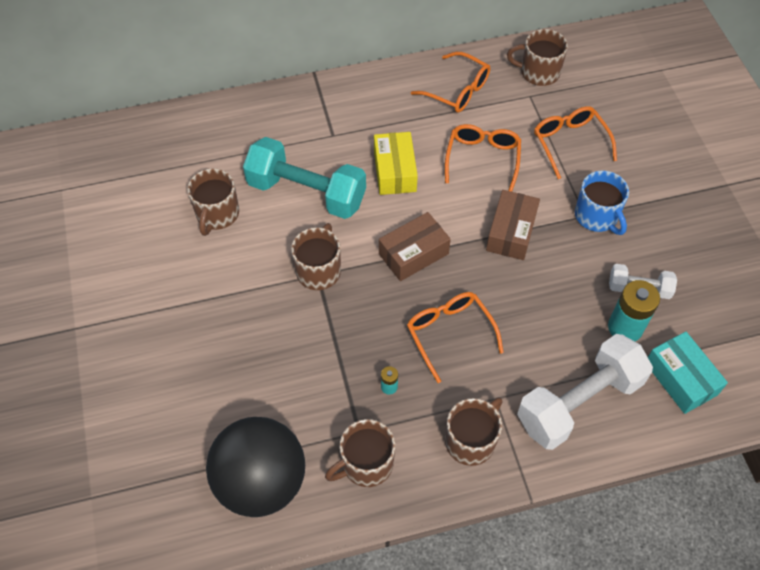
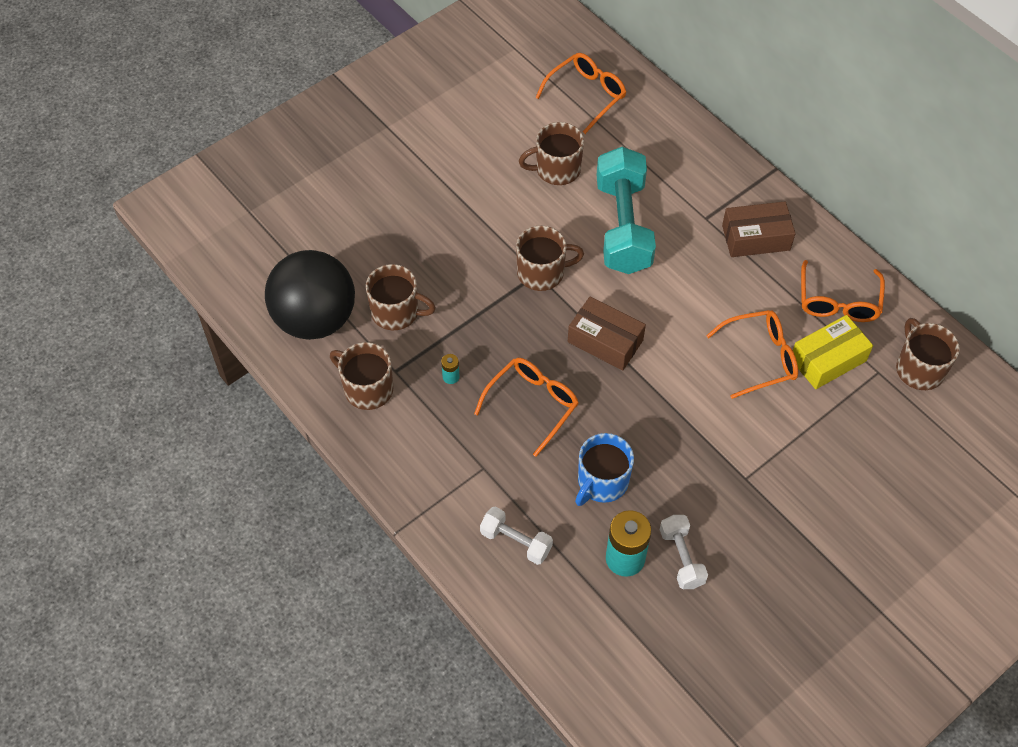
camera: 65 degrees right, 0 degrees up
yellow box [374,132,418,195] -> yellow box moved to [793,315,873,389]
brown mug [445,397,503,466] -> brown mug moved to [366,264,436,330]
brown box [486,190,540,260] -> brown box moved to [722,201,795,257]
white dumbbell [517,334,653,450] -> white dumbbell [480,507,553,565], size x0.50
orange glasses [534,106,617,179] -> orange glasses moved to [535,53,626,134]
blue mug [575,170,629,235] -> blue mug moved to [575,433,634,506]
turquoise box [648,332,728,414] -> none

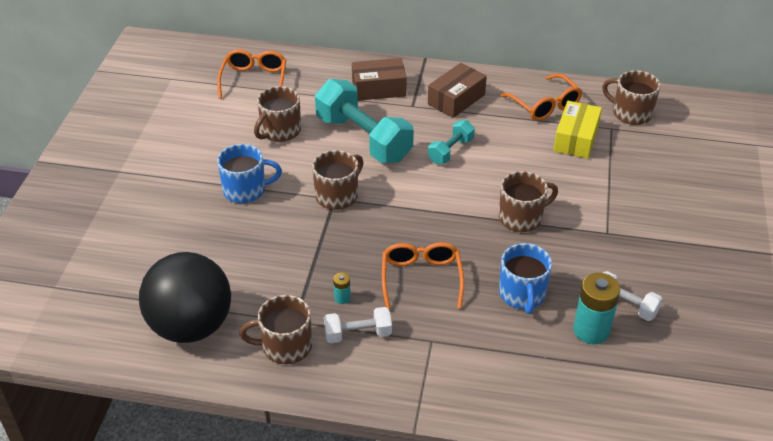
camera: 40 degrees left, 15 degrees down
brown mug [366,264,436,330] -> brown mug moved to [499,171,558,232]
white dumbbell [480,507,553,565] -> white dumbbell moved to [324,307,392,343]
brown box [568,296,646,370] -> brown box moved to [352,58,407,101]
orange glasses [706,310,798,399] -> none
none -> blue mug [217,144,282,203]
none -> turquoise dumbbell [428,120,475,164]

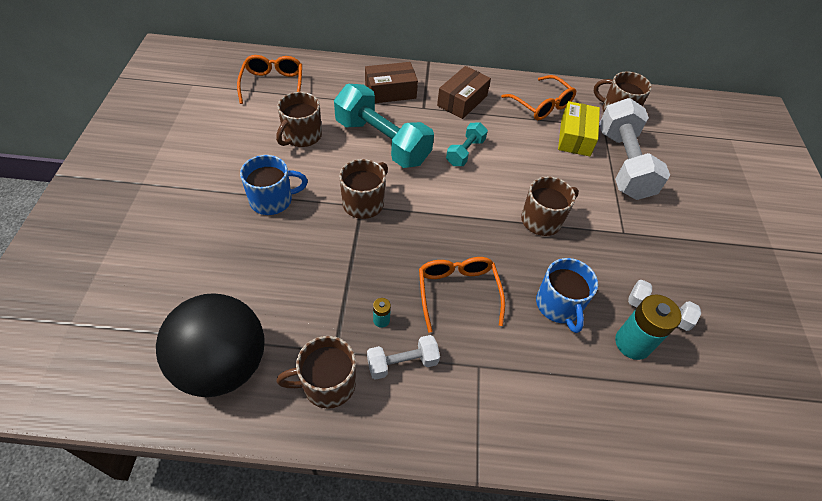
camera: 10 degrees left, 10 degrees up
none -> white dumbbell [599,98,670,200]

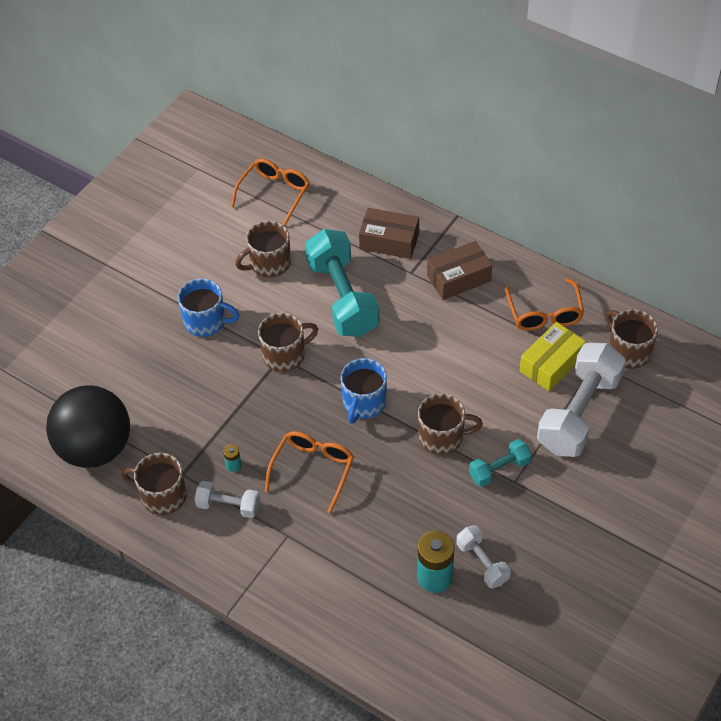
camera: 35 degrees right, 0 degrees up
turquoise dumbbell [446,122,488,166] -> turquoise dumbbell moved to [469,439,532,487]
blue mug [536,258,598,333] -> blue mug moved to [341,358,387,424]

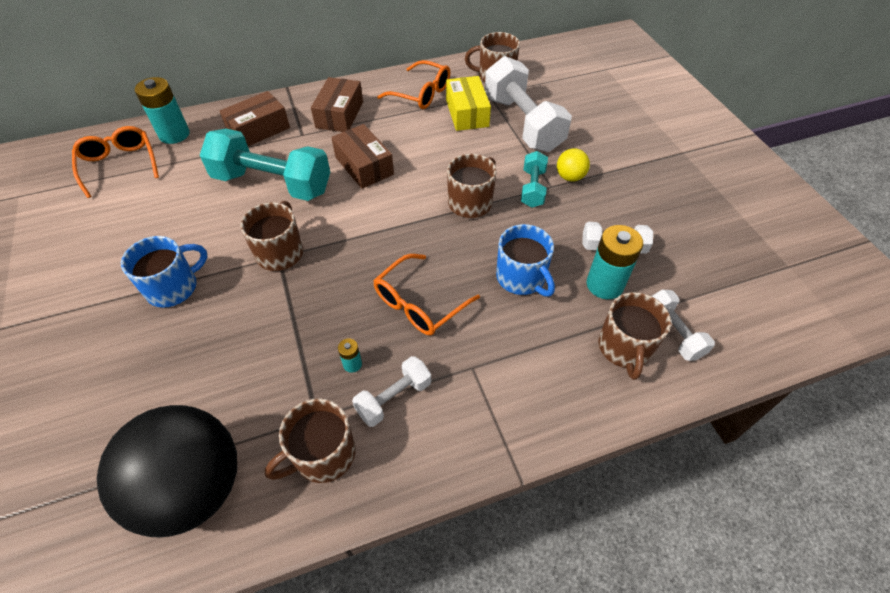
camera: 55 degrees left, 0 degrees up
brown mug [235,221,291,277] -> brown mug moved to [598,292,671,380]
orange glasses [265,431,354,513] -> orange glasses turned 105 degrees counterclockwise [373,254,480,336]
blue mug [341,358,387,424] -> blue mug moved to [496,224,555,297]
none -> turquoise battery [135,77,190,144]
none -> brown box [331,124,394,189]
none -> yellow ball [557,148,590,182]
none -> white dumbbell [652,290,715,361]

